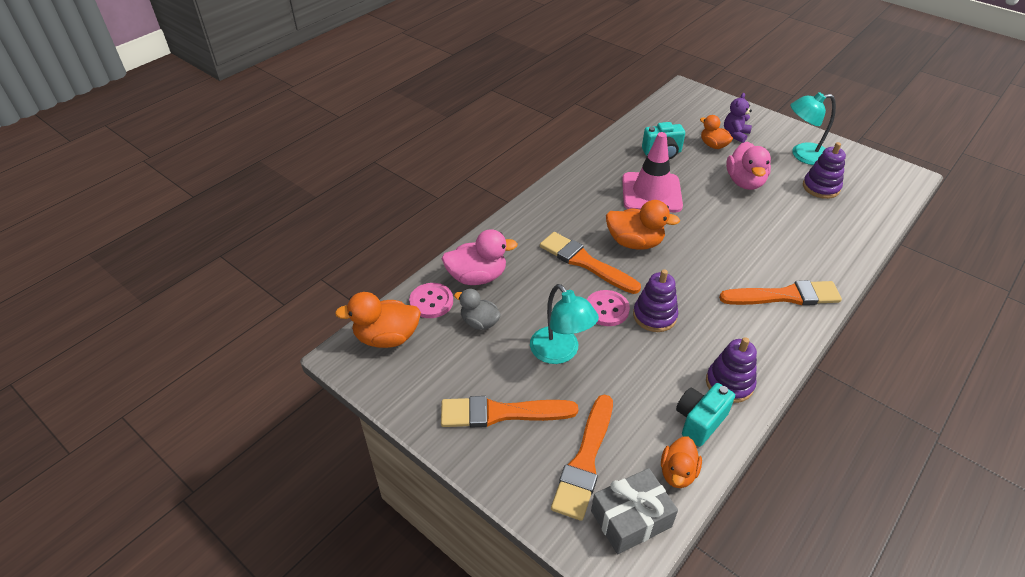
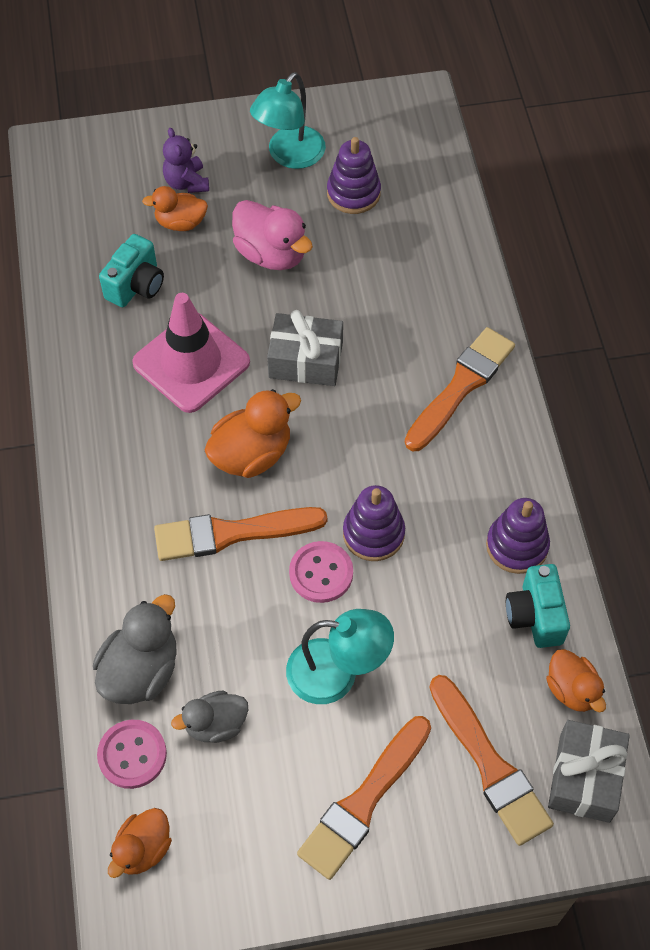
camera: 50 degrees left, 15 degrees up
orange duck [335,292,421,348] -> orange duck [108,808,172,878], size x0.65
pink duck [442,229,518,285] -> grey duck [93,594,177,704]
none -> grey gift [267,310,343,386]

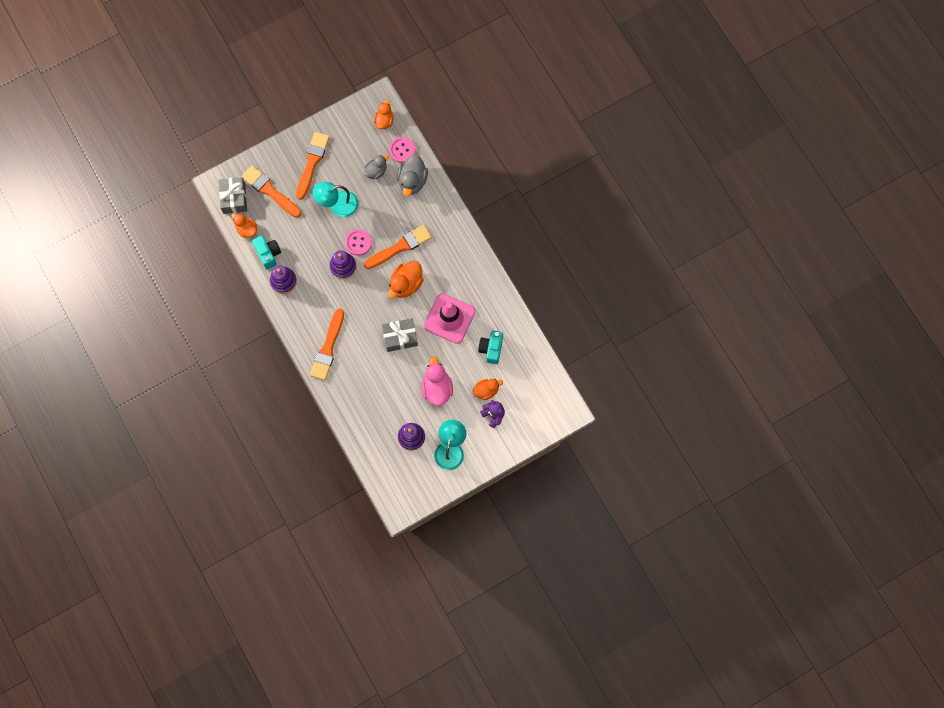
camera: 160 degrees right, 15 degrees up
pink duck [232,200,313,270] -> pink duck turned 60 degrees clockwise [422,357,453,406]

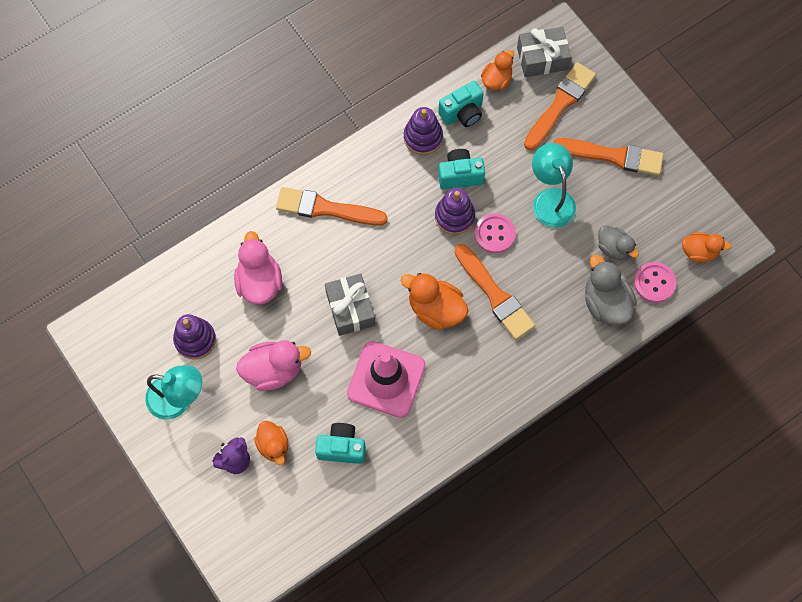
camera: 85 degrees right, 5 degrees down
grey duck [397,155,428,196] -> grey duck turned 60 degrees clockwise [585,255,637,325]
none -> pink duck [234,231,282,305]
none -> turquoise camera [438,149,485,190]

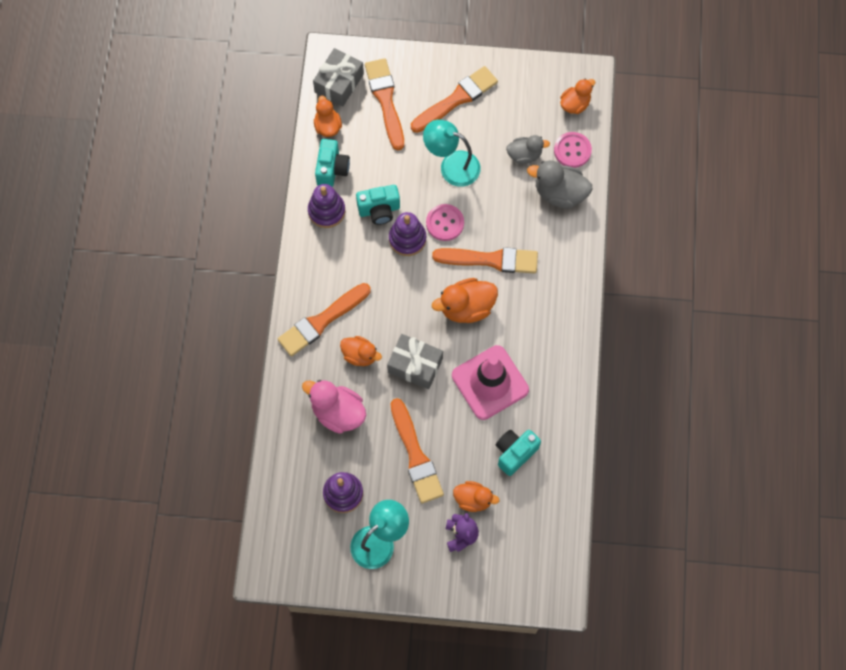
camera: 50 degrees left, 0 degrees up
pink duck [236,340,311,391] -> orange brush [390,398,444,503]
turquoise camera [438,149,485,190] -> turquoise camera turned 135 degrees counterclockwise [356,185,400,225]
none -> orange duck [340,336,382,366]

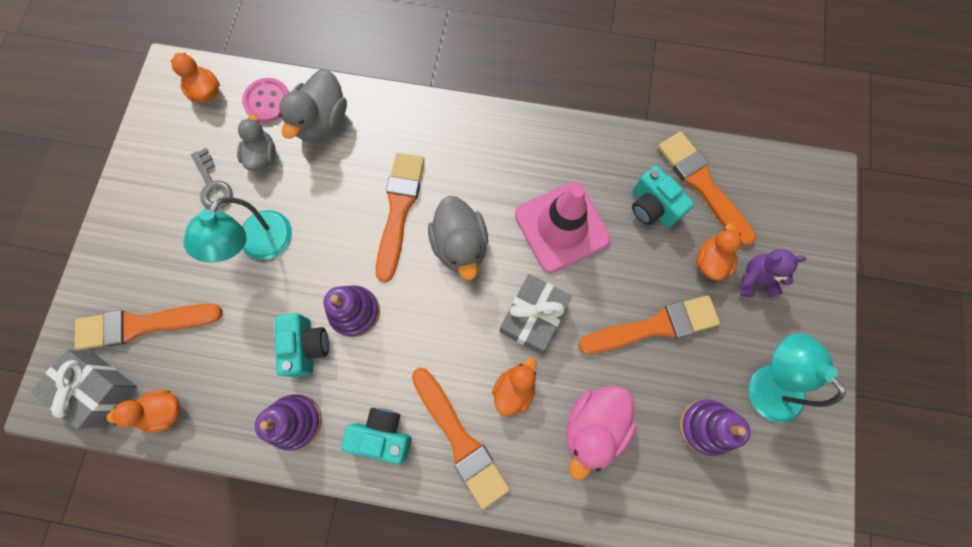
camera: 85 degrees left, 5 degrees up
turquoise camera [315,139,350,187] -> turquoise camera moved to [341,408,412,464]
orange brush [411,66,498,133] -> orange brush moved to [658,132,756,246]
pink button [426,204,464,241] -> none
orange duck [432,278,498,323] -> grey duck [428,196,488,280]
none -> grey key [191,148,232,210]

